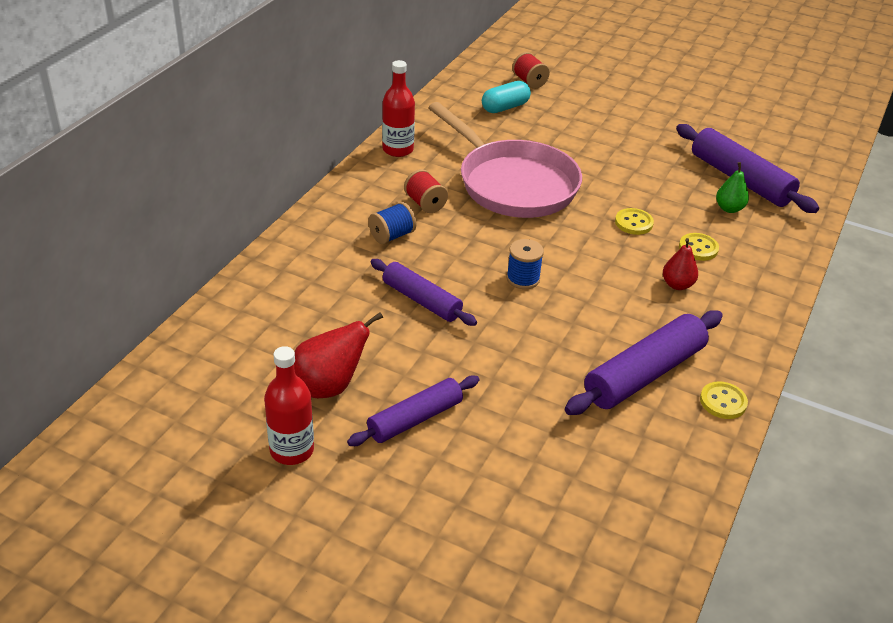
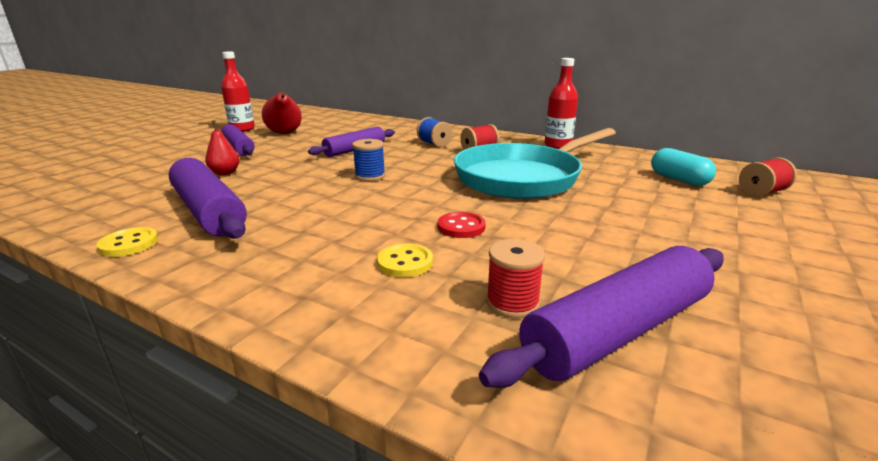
camera: 95 degrees right, 15 degrees down
pink pan [428,102,582,218] -> turquoise pan [454,128,616,199]
yellow button [615,208,654,235] -> red button [438,212,486,238]
red pear [663,238,698,290] -> red pear moved to [205,120,240,175]
green pear [716,162,749,213] -> red spool [486,239,545,318]

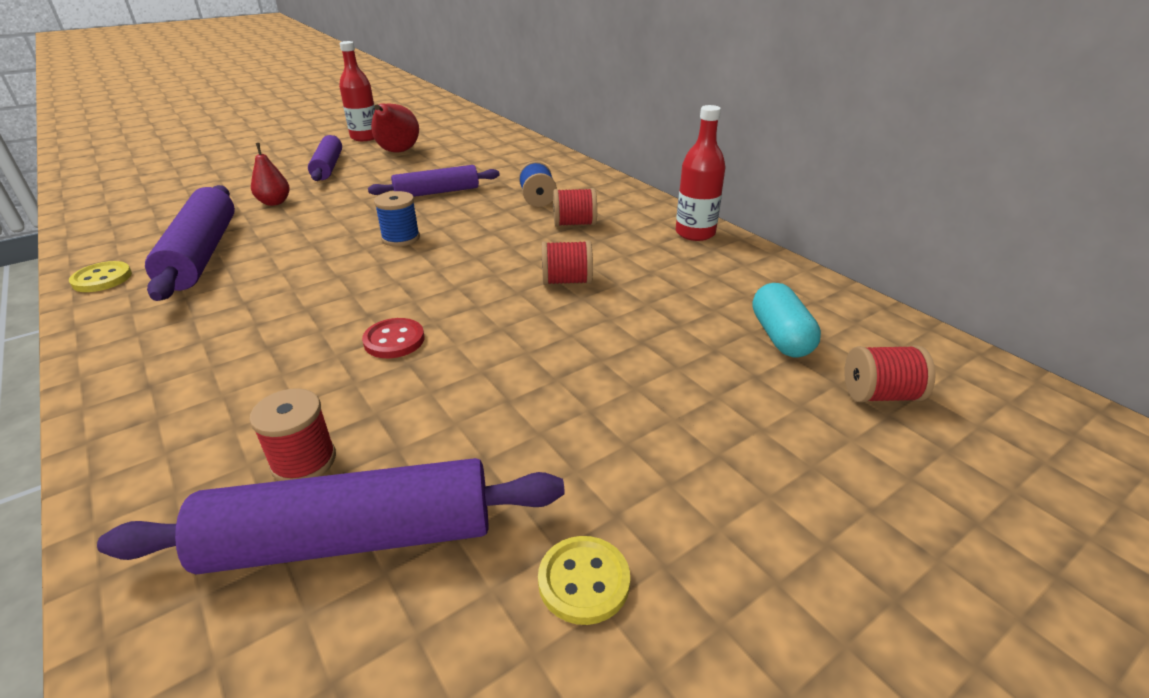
camera: 25 degrees right, 10 degrees up
yellow button [377,243,433,277] -> yellow button moved to [538,536,630,625]
turquoise pan [454,128,616,199] -> red spool [542,240,593,285]

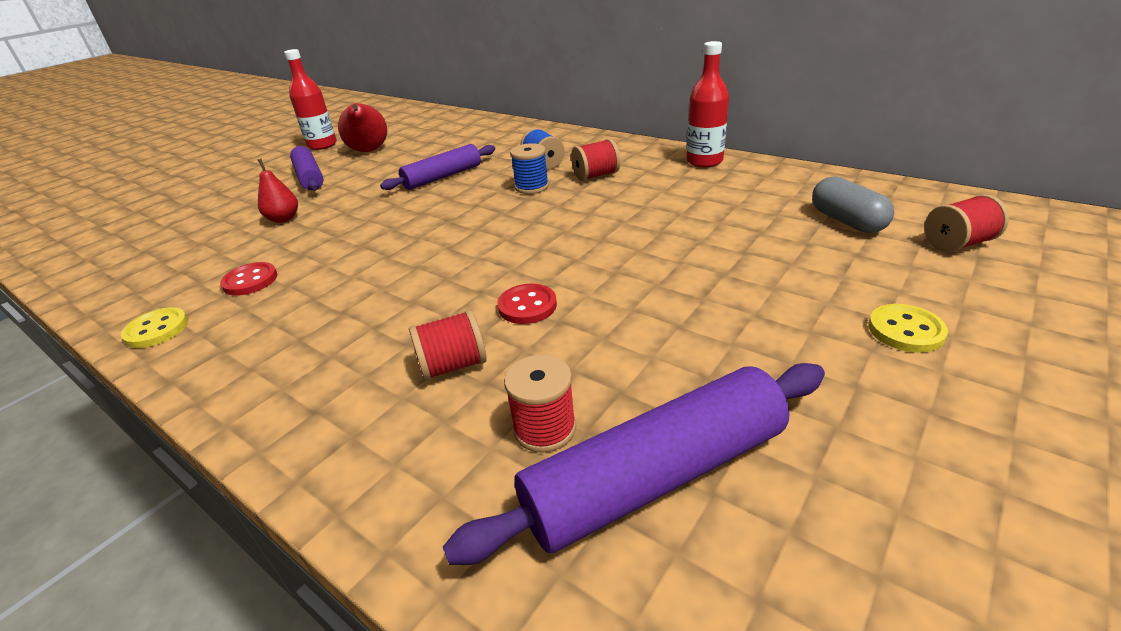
camera: 15 degrees left, 0 degrees up
purple rolling pin [145,185,235,301] -> red button [220,262,277,296]
blue spool [374,191,420,247] -> blue spool moved to [510,143,549,194]
yellow button [538,536,630,625] -> yellow button moved to [868,304,948,353]
red spool [542,240,593,285] -> red spool moved to [409,310,487,381]
turquoise capsule [752,283,821,358] -> grey capsule [812,176,894,233]

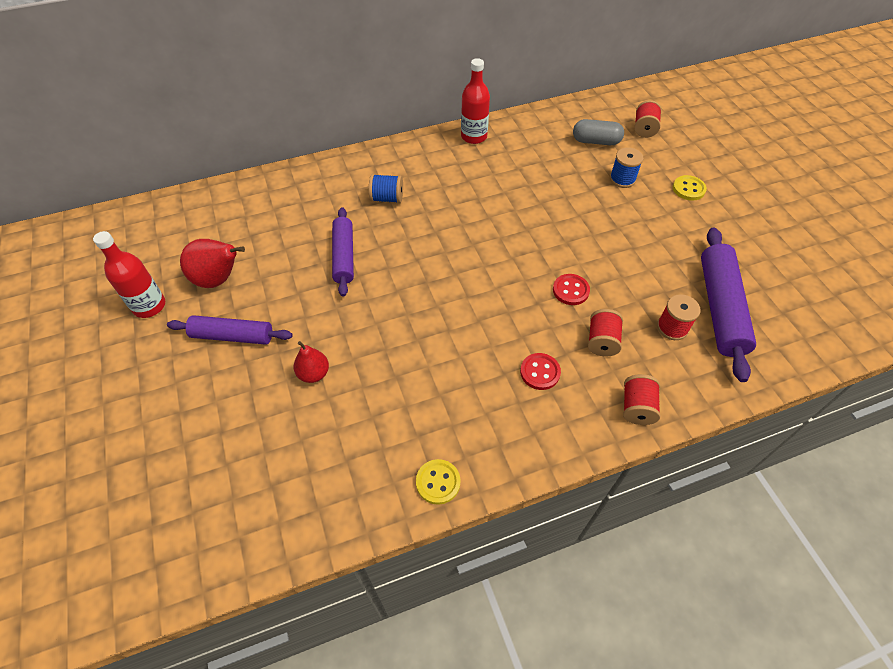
camera: 60 degrees left, 20 degrees up
red button [220,262,277,296] -> red button moved to [520,353,561,390]
blue spool [510,143,549,194] -> blue spool moved to [610,147,644,188]
red spool [571,139,620,181] -> red spool moved to [623,374,660,425]

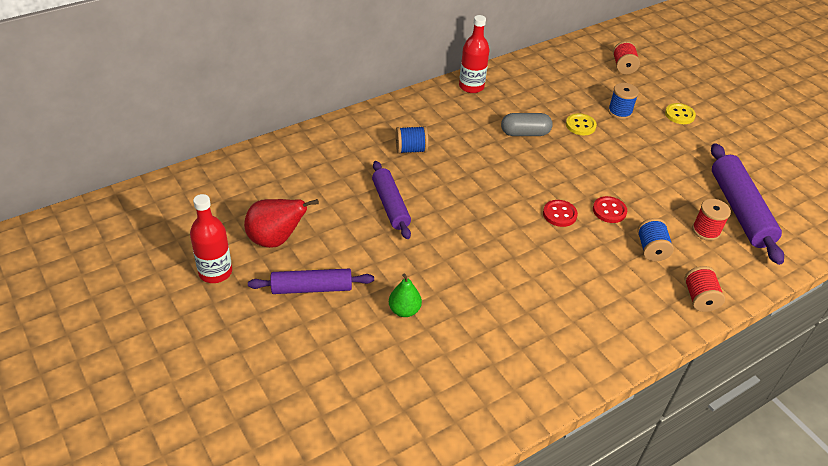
camera: 15 degrees left, 10 degrees down
red pear [294,341,329,383] -> green pear [389,273,422,317]
yellow button [416,459,461,505] -> yellow button moved to [566,113,597,135]
red button [520,353,561,390] -> red button moved to [543,200,578,227]
grey capsule [573,119,624,145] -> grey capsule moved to [501,113,553,136]
red spool [588,309,623,357] -> blue spool [637,218,674,261]

